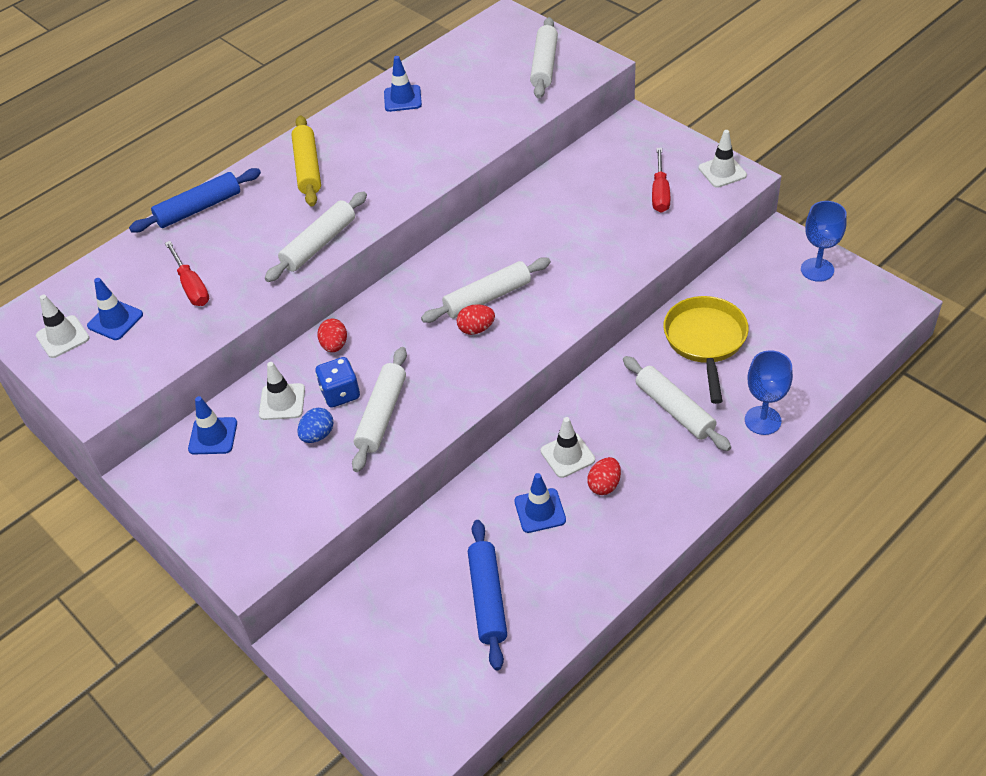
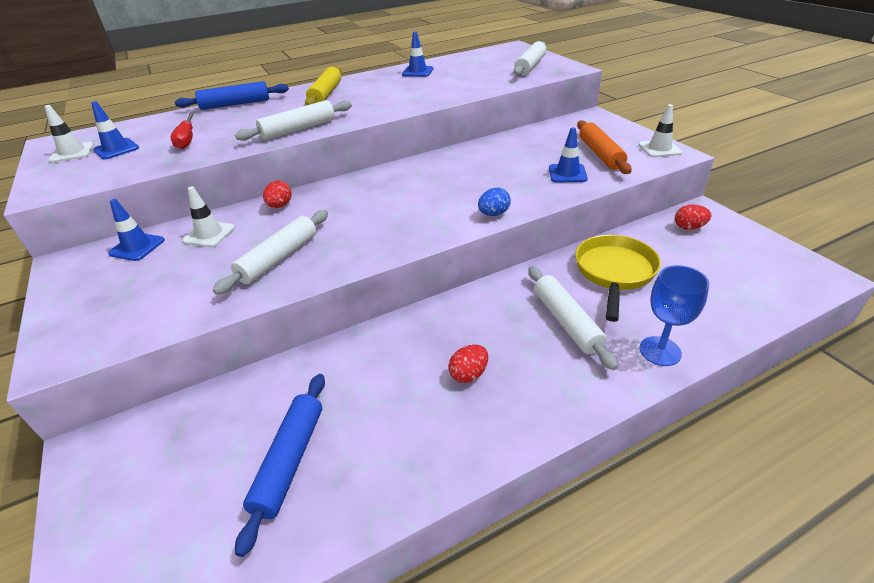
camera: 15 degrees right, 10 degrees down
blue egg [297,408,334,443] -> blue egg moved to [478,188,511,216]
blue dice [315,357,360,408] -> none
white rolling pin [421,257,551,323] -> none
red egg [456,304,495,335] -> red egg moved to [675,204,711,230]
blue traffic cone [514,473,566,533] -> blue traffic cone moved to [549,128,588,182]
white traffic cone [541,417,595,478] -> none
red screwdriver [652,148,670,213] -> orange rolling pin [577,120,632,174]
blue goblet [801,201,847,282] -> none

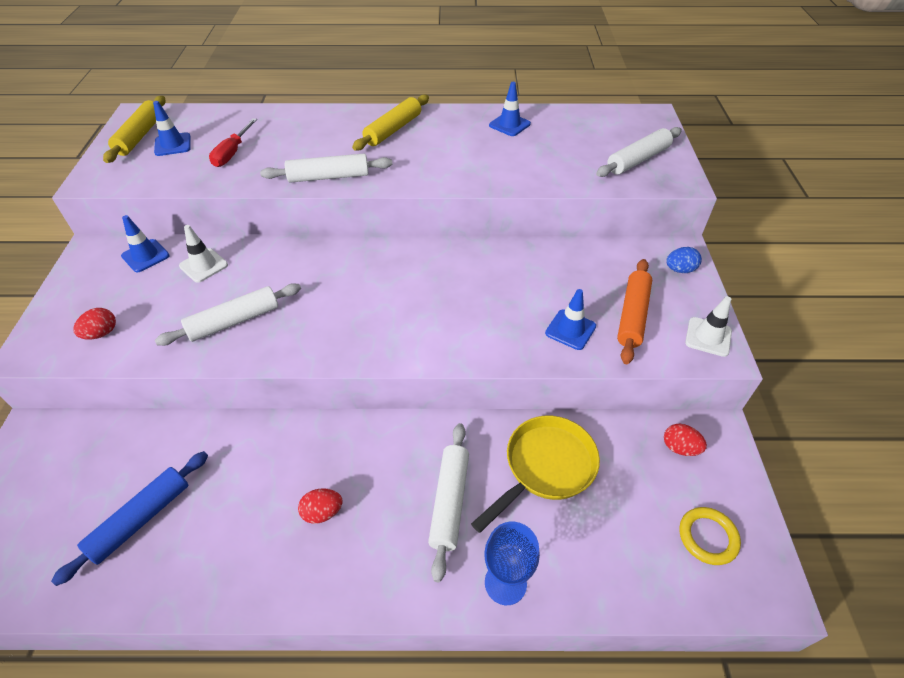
camera: 25 degrees right, 10 degrees up
white traffic cone [44,105,94,163] -> yellow rolling pin [103,96,165,163]
blue rolling pin [175,81,289,110] -> none
red egg [263,180,292,208] -> red egg moved to [73,308,116,339]
blue egg [478,188,511,216] -> blue egg moved to [666,247,702,273]
none -> yellow ring [679,507,741,565]

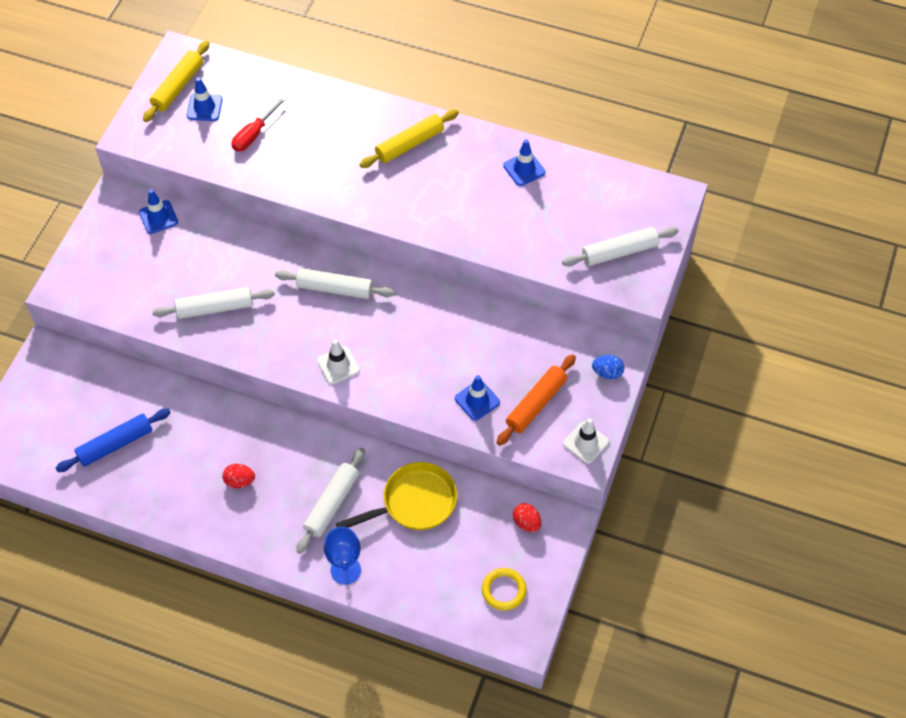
camera: 20 degrees right, 10 degrees up
red egg [73,308,116,339] -> none
white traffic cone [179,225,228,283] -> white traffic cone moved to [317,340,360,384]
white rolling pin [260,154,393,183] -> white rolling pin moved to [275,268,394,299]

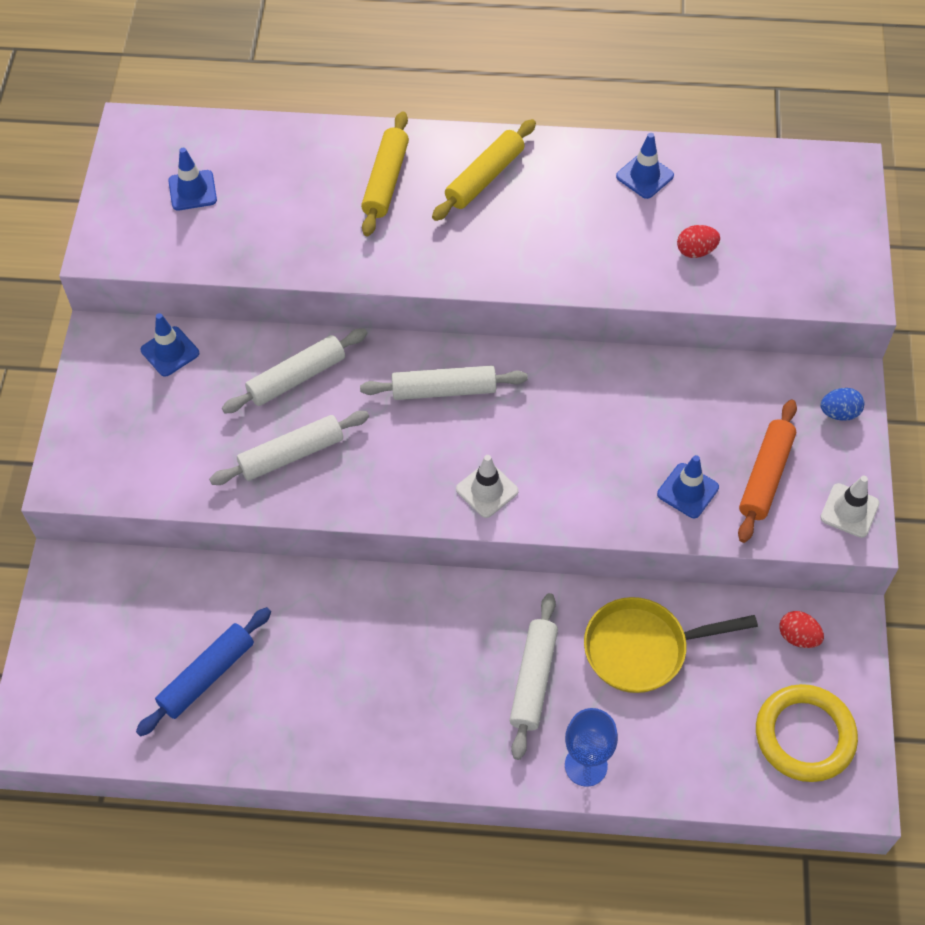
camera: 15 degrees left, 0 degrees up
yellow rolling pin [143,41,209,122] -> yellow rolling pin moved to [361,111,409,236]
red egg [222,464,255,488] -> red egg moved to [677,225,720,258]
red screwdriver [231,97,286,151] -> none
yellow pan [336,462,457,530] -> yellow pan turned 150 degrees counterclockwise [584,597,758,693]
yellow ring [482,568,527,611] -> yellow ring [756,684,858,782], size x1.63
white rolling pin [562,227,679,266] -> white rolling pin moved to [222,328,367,414]

